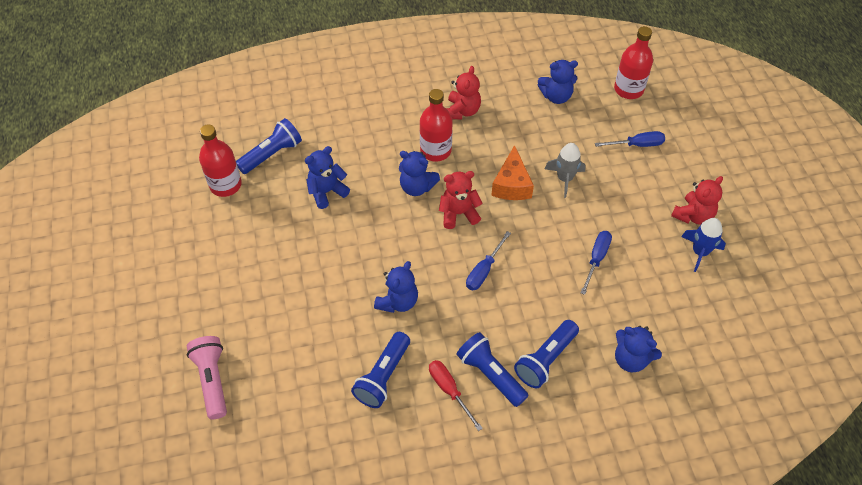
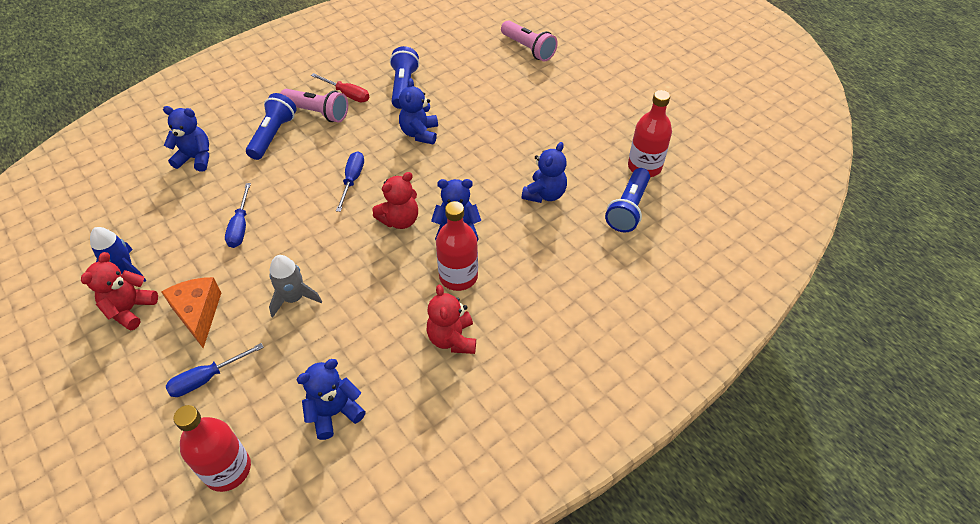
camera: 155 degrees right, 5 degrees down
blue flashlight [457,332,529,407] -> pink flashlight [280,89,348,123]
orange cheese [491,145,534,200] -> orange cheese moved to [161,277,221,348]

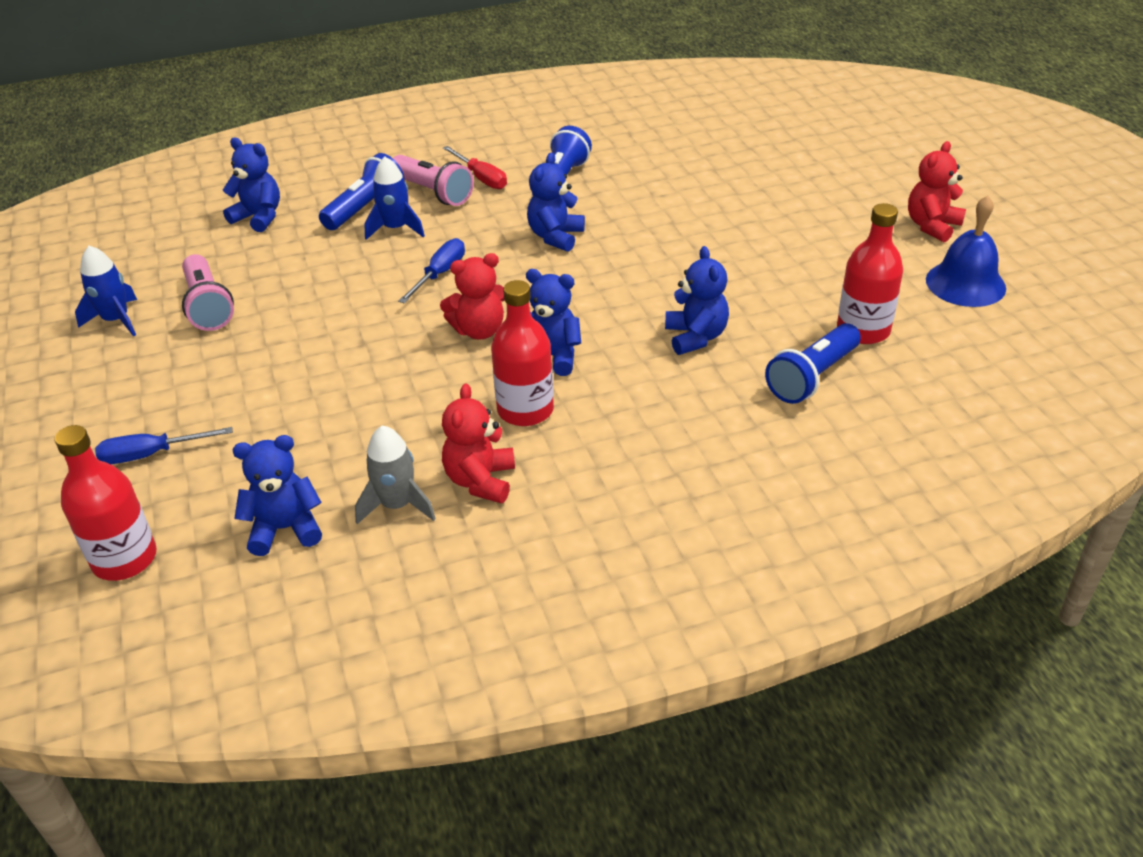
camera: 20 degrees right, 10 degrees down
red teddy bear [81,252,158,331] -> red teddy bear moved to [908,141,966,242]
orange cheese [161,277,221,348] -> none
blue screwdriver [225,183,251,248] -> none
grey rocket [269,255,322,318] -> grey rocket moved to [355,425,436,524]
pink flashlight [501,20,558,62] -> pink flashlight moved to [182,254,234,331]
blue teddy bear [522,142,567,203] -> blue teddy bear turned 60 degrees counterclockwise [665,246,729,355]
none -> blue rocket [364,157,425,240]
none -> blue bell [926,195,1006,307]

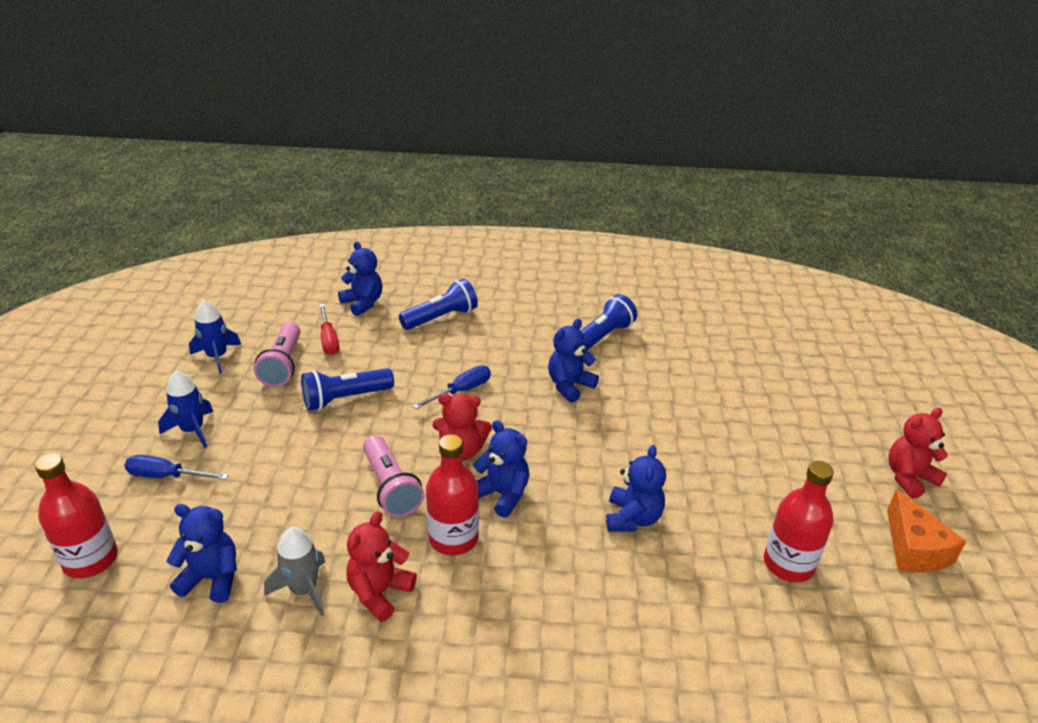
camera: 20 degrees right, 5 degrees down
blue rocket [364,157,425,240] -> blue rocket moved to [158,371,214,448]
pink flashlight [393,155,474,206] -> pink flashlight moved to [363,435,424,518]
red screwdriver [443,146,507,189] -> red screwdriver moved to [319,304,340,355]
blue flashlight [765,323,861,404] -> blue flashlight moved to [301,368,394,411]
blue bell [926,195,1006,307] -> orange cheese [887,489,966,572]

